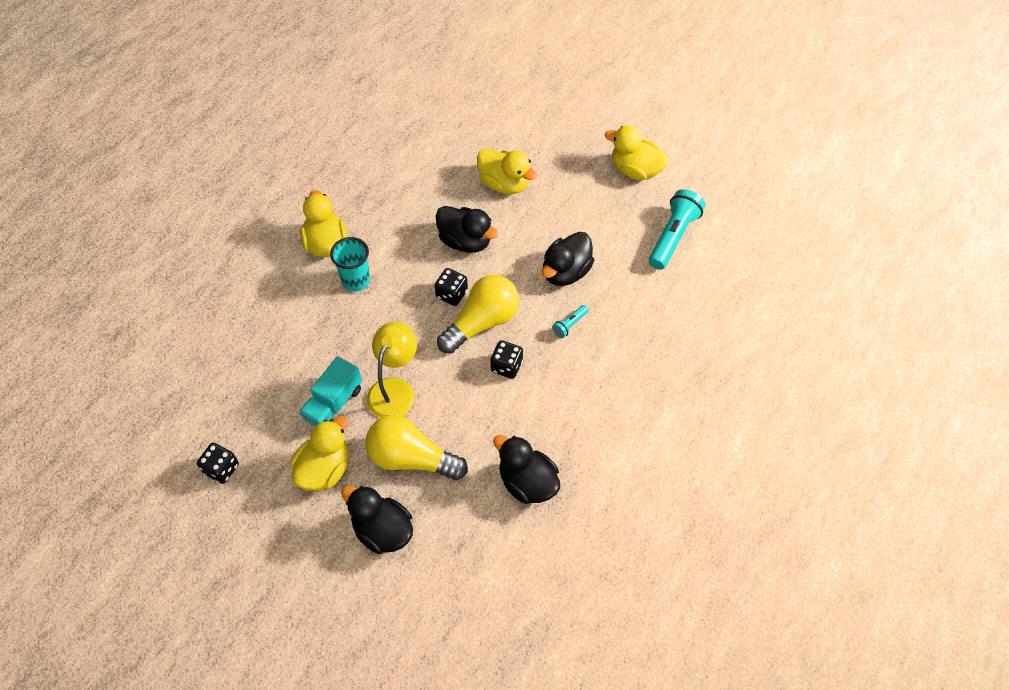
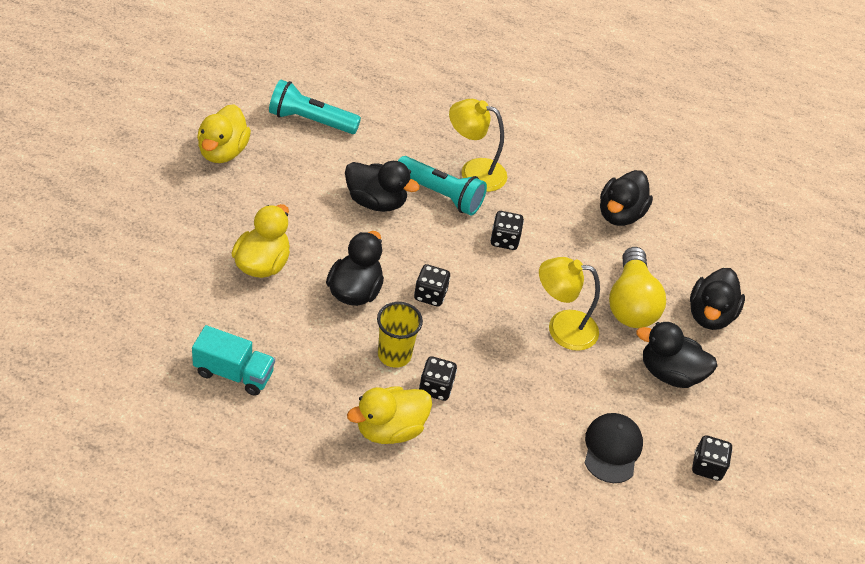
camera: 110 degrees left, 10 degrees down
yellow duck [290,416,349,491] -> black duck [636,322,718,388]
turquoise truck [299,356,362,426] -> turquoise truck moved to [192,325,275,396]
turquoise cup [330,237,370,292] -> black dice [419,356,457,401]
yellow light bulb [437,275,519,354] -> none
turquoise flashlight [552,305,589,338] -> turquoise flashlight [398,156,487,216], size x2.10
none -> yellow cup [377,302,423,368]
none -> yellow lamp [449,99,507,192]
none -> black cap [584,413,643,483]

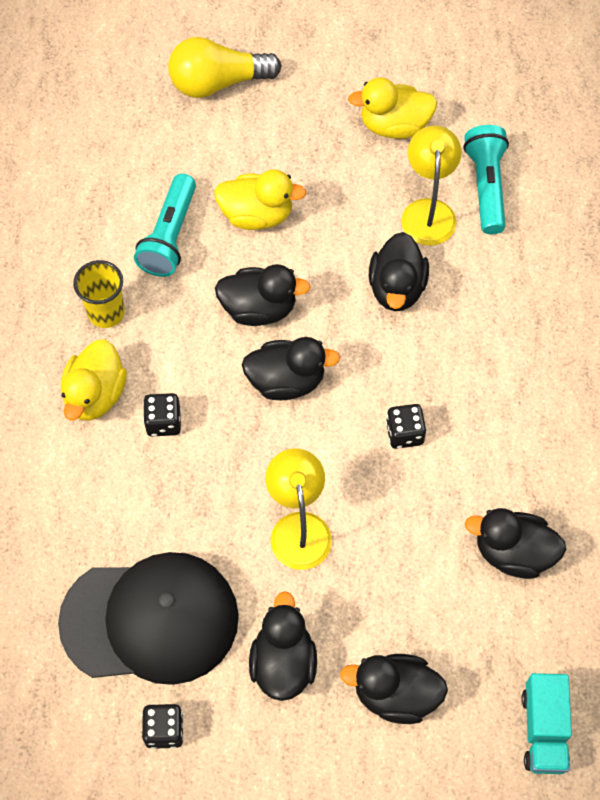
camera: 80 degrees right, 15 degrees up
turquoise truck [192,325,275,396] -> turquoise truck moved to [521,673,572,774]
yellow duck [347,386,432,444] -> yellow duck turned 120 degrees counterclockwise [61,340,127,421]
yellow cup [377,302,423,368] -> yellow cup moved to [73,260,125,328]
turquoise flashlight [398,156,487,216] -> turquoise flashlight moved to [134,173,196,277]
black dice [414,264,450,307] -> black duck [242,337,340,400]
yellow lamp [449,99,507,192] -> yellow lamp moved to [401,125,462,246]
black cap [584,413,643,483] -> black cap [58,552,239,685], size x1.97
yellow light bulb [609,247,666,328] -> yellow light bulb moved to [168,37,282,98]

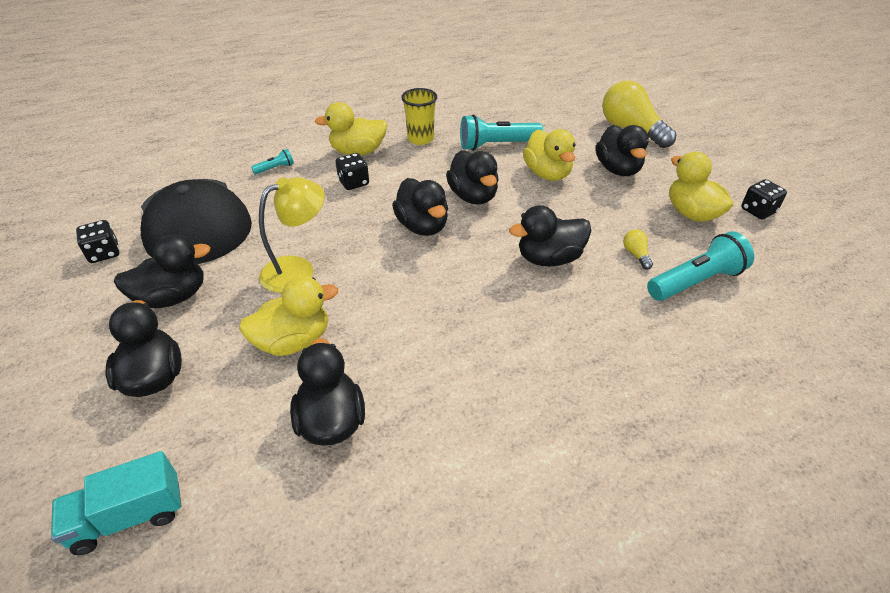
camera: 65 degrees right, 20 degrees down
black dice [386,404,426,449] -> black dice moved to [741,179,787,219]
yellow lamp [401,125,462,246] -> yellow light bulb [623,229,653,270]
none -> yellow duck [239,276,338,356]
none -> turquoise flashlight [251,149,294,174]
none -> black duck [596,125,649,176]

